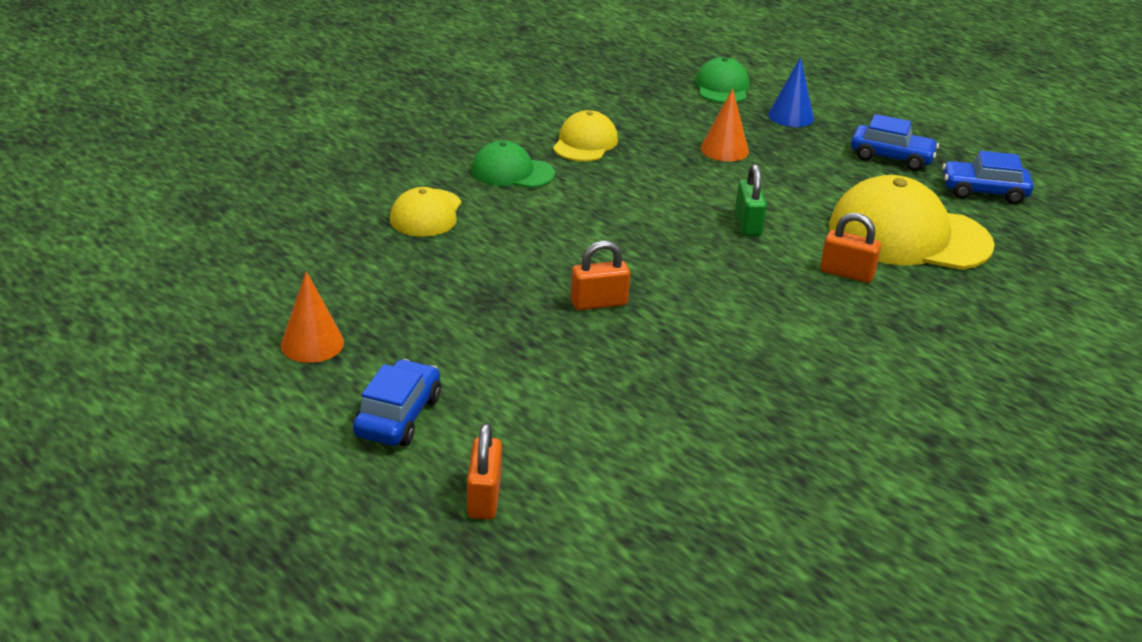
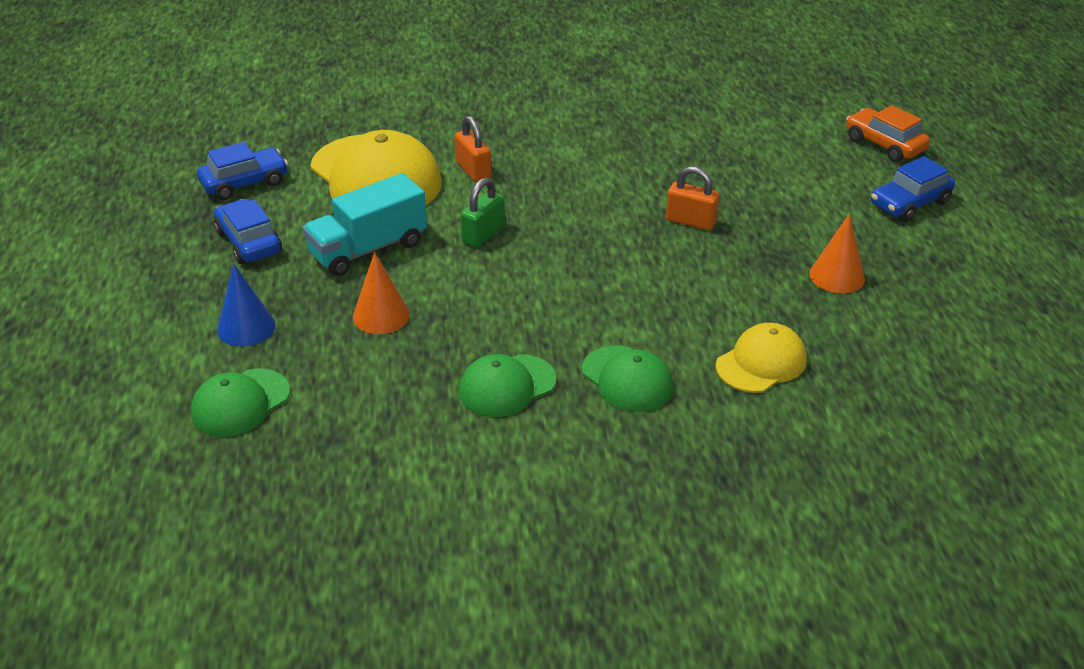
camera: 140 degrees left, 5 degrees up
orange cone [281,271,344,363] -> orange cone moved to [809,214,865,294]
orange padlock [467,423,502,519] -> orange car [846,105,930,162]
yellow cap [553,110,618,161] -> green cap [459,354,556,417]
blue car [942,151,1034,204] -> blue car turned 75 degrees counterclockwise [197,142,288,200]
none -> turquoise truck [302,173,427,276]

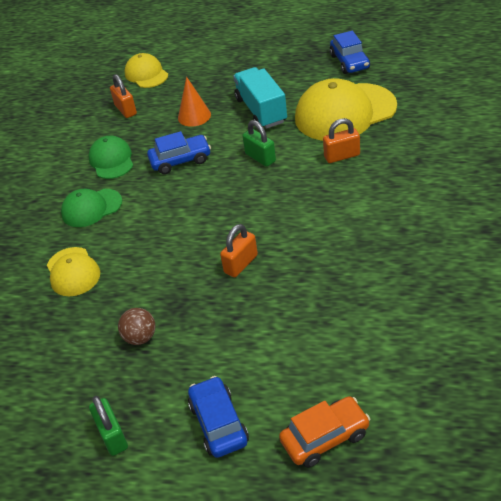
camera: 110 degrees right, 5 degrees up
green cap [191,368,290,437] -> yellow cap [124,53,168,88]
blue car [214,199,282,264] -> blue car moved to [147,131,211,174]
blue cone [217,264,275,347] -> none
orange cone [809,214,865,294] -> brown ball [118,308,156,345]
none -> green padlock [89,396,128,456]
none -> orange padlock [110,74,137,118]

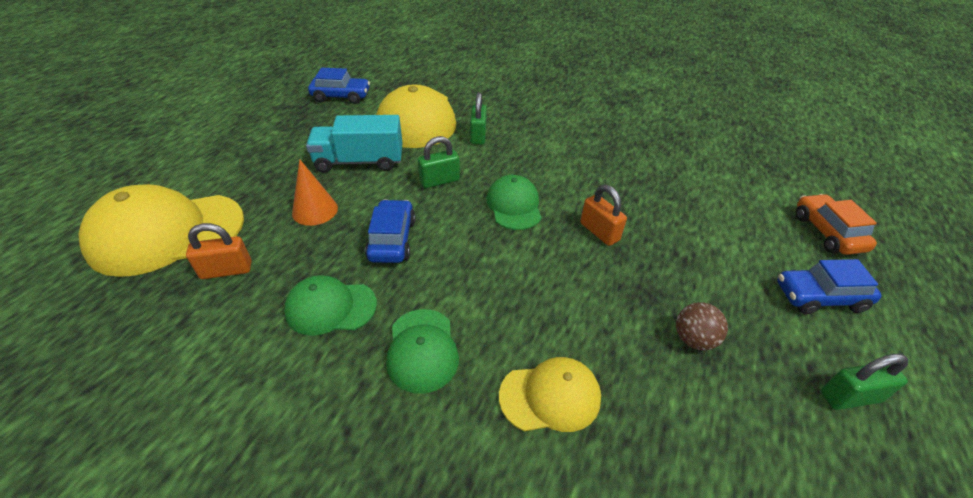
camera: 80 degrees left, 0 degrees up
yellow cap [124,53,168,88] -> yellow cap [79,184,244,277], size x1.82
orange padlock [323,118,360,163] -> green padlock [470,92,487,145]
none -> green cap [486,175,542,230]

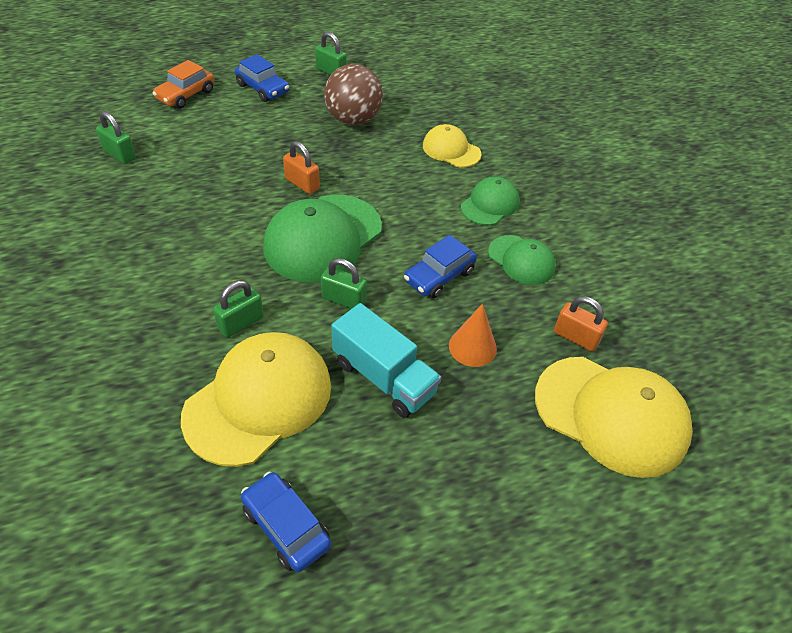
camera: 135 degrees left, 5 degrees up
green cap [486,175,542,230] -> green cap [263,195,382,283], size x1.82
orange padlock [580,185,627,246] -> orange padlock turned 60 degrees counterclockwise [283,141,320,194]
brown ball [676,302,728,350] -> brown ball [324,64,383,126], size x1.92
none -> green padlock [96,111,136,164]

